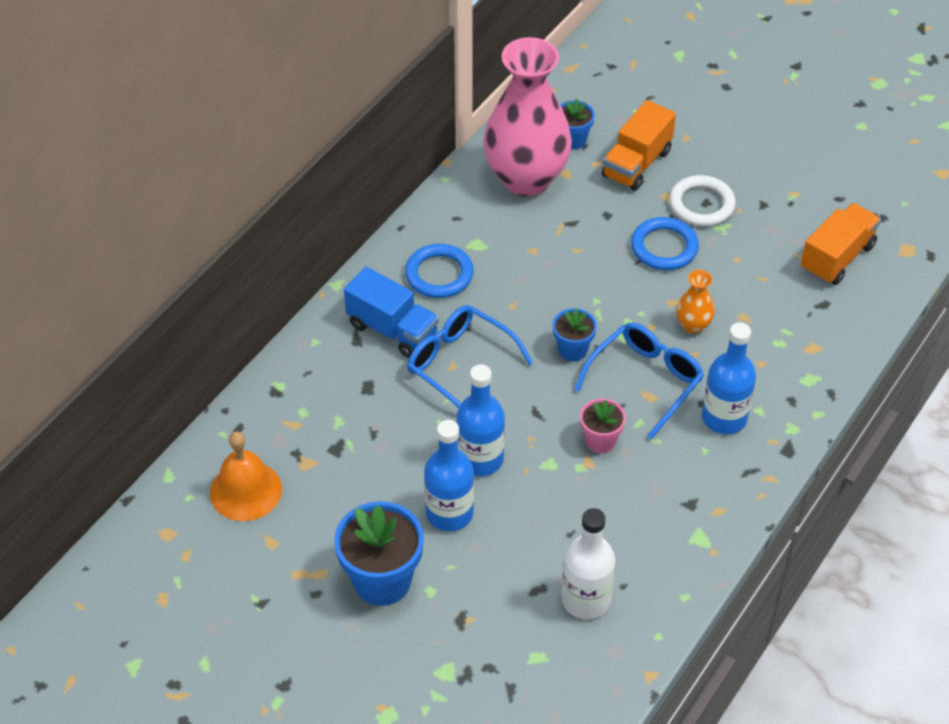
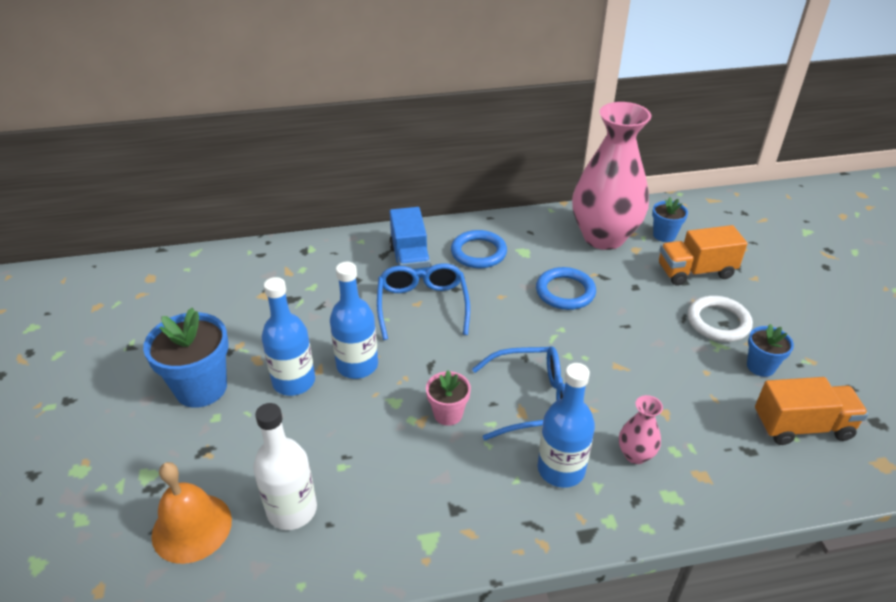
camera: 45 degrees right, 10 degrees down
orange bell [210,432,282,521] -> orange bell moved to [151,462,232,564]
blue flower pot [553,308,597,361] -> blue flower pot moved to [747,324,794,377]
blue ring [631,217,699,270] -> blue ring moved to [536,267,596,310]
orange vase [676,270,715,334] -> none
none -> pink vase [619,395,663,464]

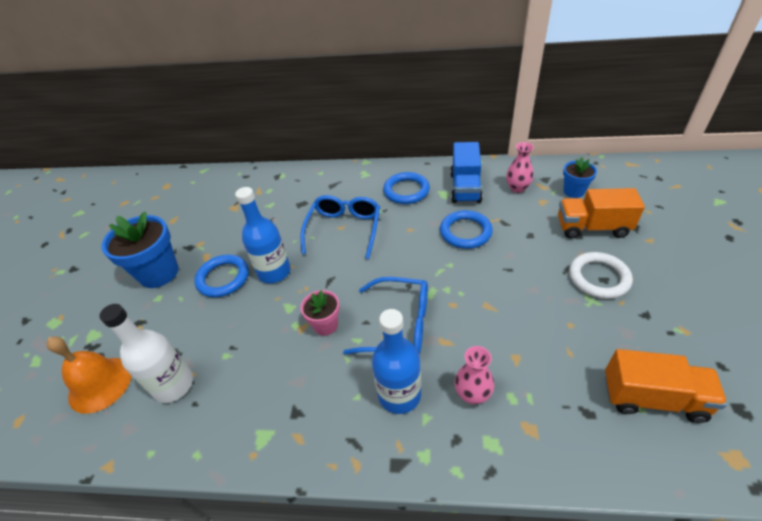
camera: 20 degrees right, 5 degrees up
blue bottle [262,277,315,396] -> blue ring [194,255,249,298]
blue truck [389,207,431,279] -> blue truck moved to [450,142,483,203]
pink vase [572,102,651,250] -> pink vase [506,142,534,193], size x0.41
blue flower pot [747,324,794,377] -> none

